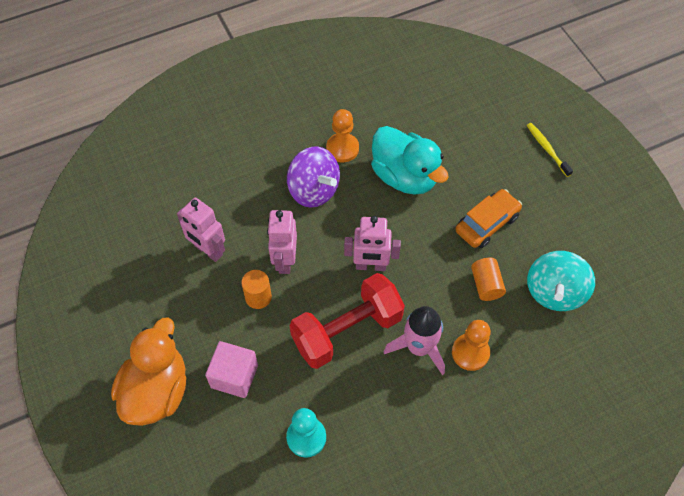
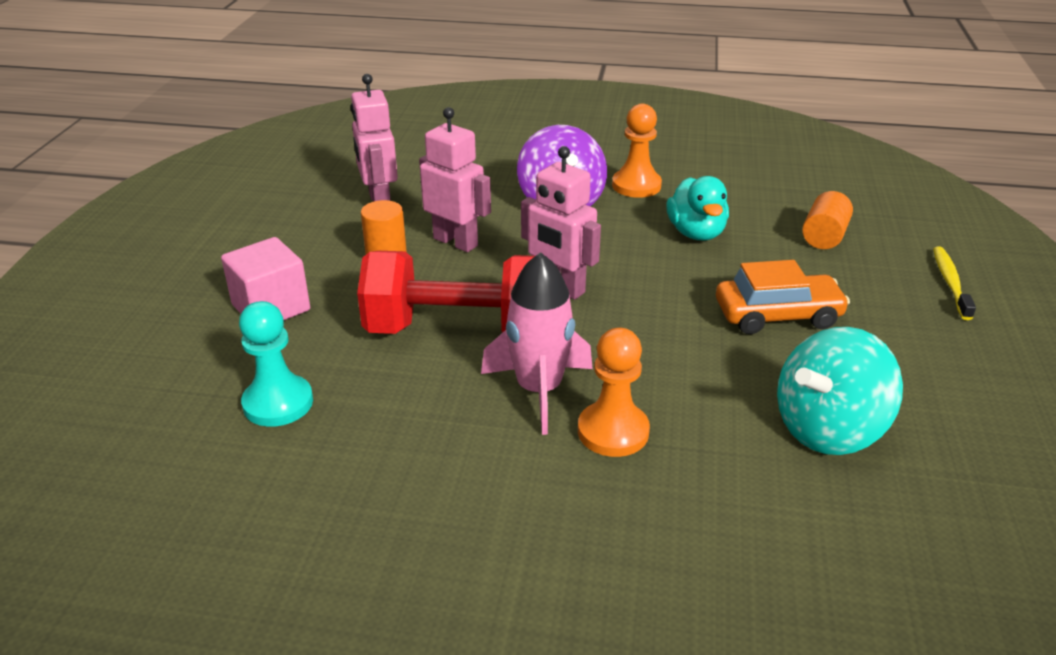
camera: 35 degrees right, 25 degrees down
orange duck [111,317,186,426] -> none
pink robot [267,210,297,274] -> pink robot turned 90 degrees clockwise [419,107,491,252]
turquoise duck [371,126,449,195] -> turquoise duck [667,176,729,241], size x0.63
orange cylinder [471,258,506,301] -> orange cylinder moved to [802,191,853,249]

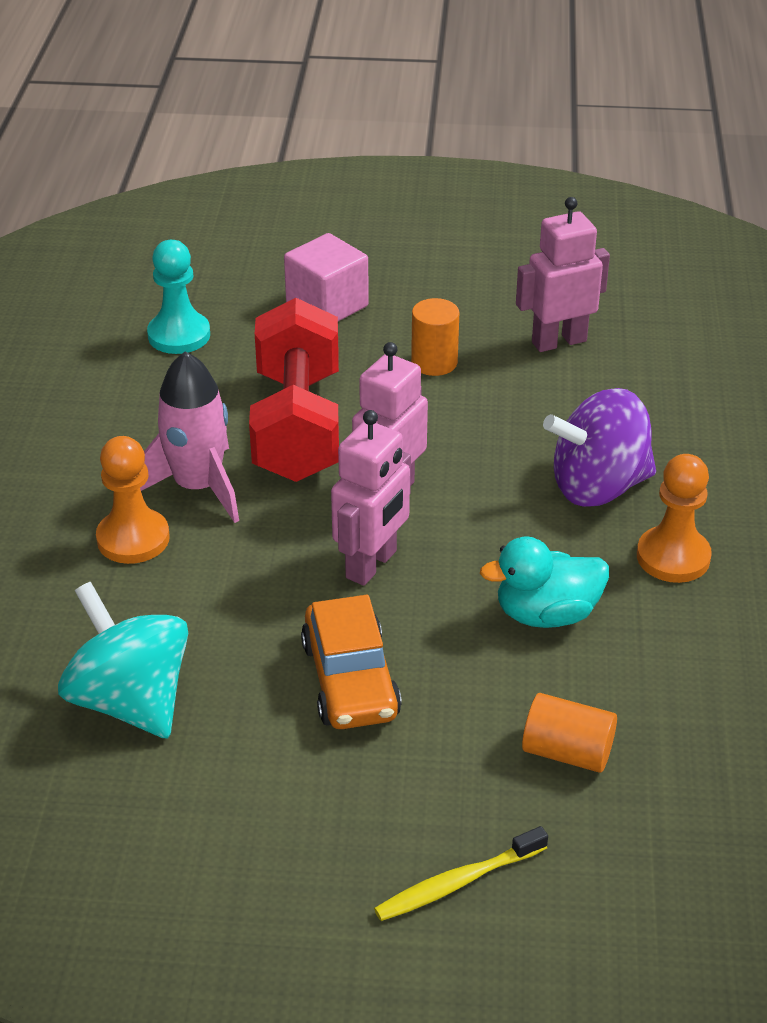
camera: 85 degrees right, 5 degrees up
pink robot [419,107,491,252] -> pink robot moved to [331,410,411,586]
yellow toothbrush [933,246,976,320] -> yellow toothbrush turned 150 degrees clockwise [374,826,548,921]

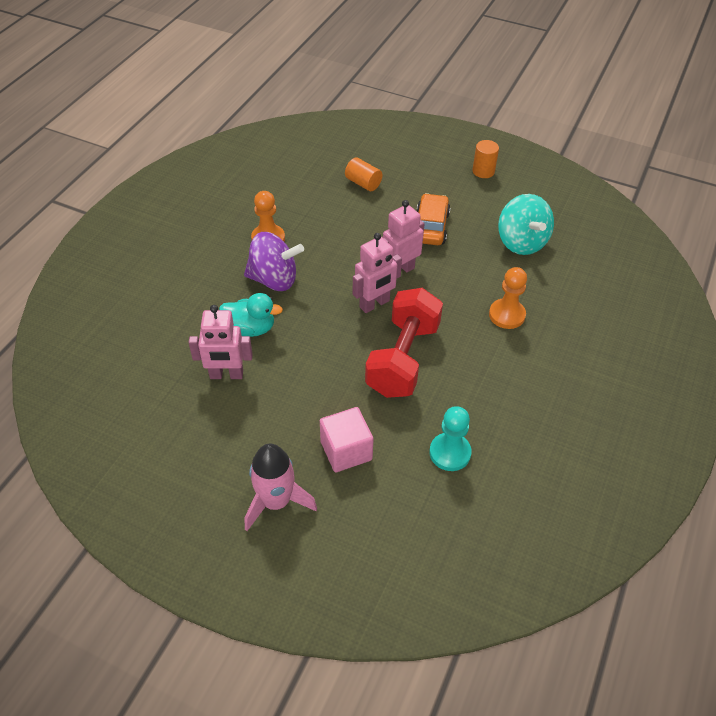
camera: 160 degrees left, 10 degrees up
pink rocket [140,351,239,523] -> pink rocket moved to [245,444,317,531]
yellow toothbrush [374,826,548,921] -> none
orange cylinder [411,298,459,376] -> orange cylinder moved to [472,140,499,178]
turquoise duck [480,536,609,628] -> turquoise duck moved to [219,293,283,337]

